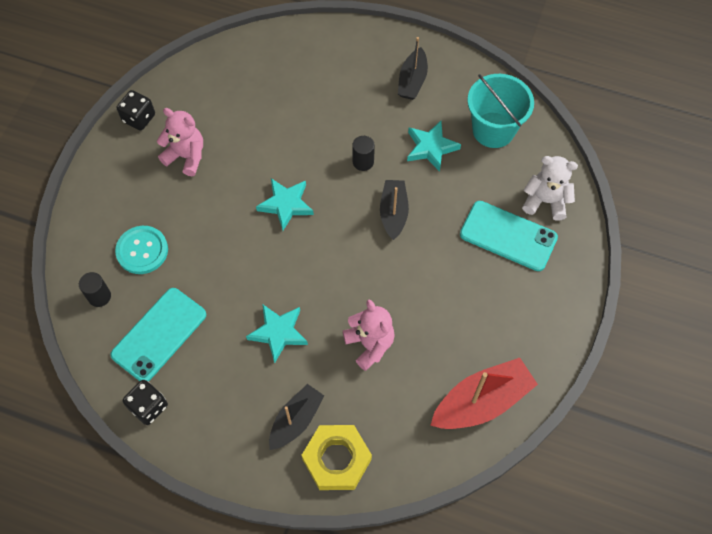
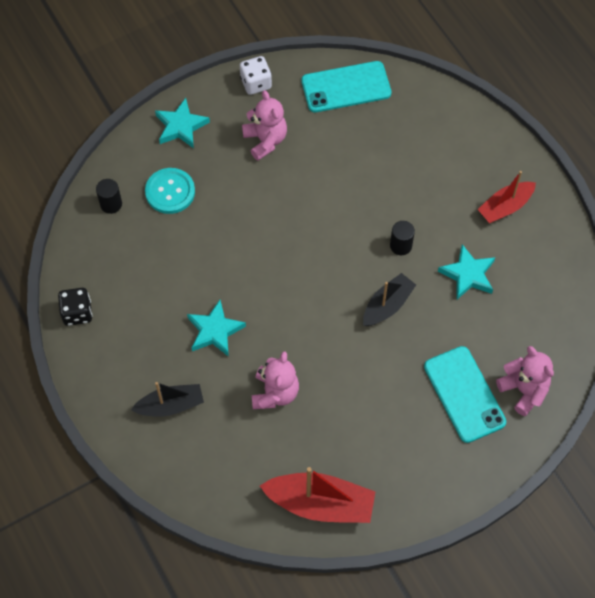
camera: 40 degrees right, 0 degrees up
turquoise phone [110,288,206,382] -> turquoise phone moved to [302,61,391,112]
black dice [117,90,155,131] -> white dice [240,56,272,95]
turquoise star [256,178,314,231] -> turquoise star moved to [155,98,210,149]
yellow nut [301,425,372,490] -> none
black boat [398,37,428,100] -> red boat [477,171,536,223]
turquoise bucket [467,74,534,148] -> none
white teddy bear [522,156,578,221] -> pink teddy bear [496,346,554,416]

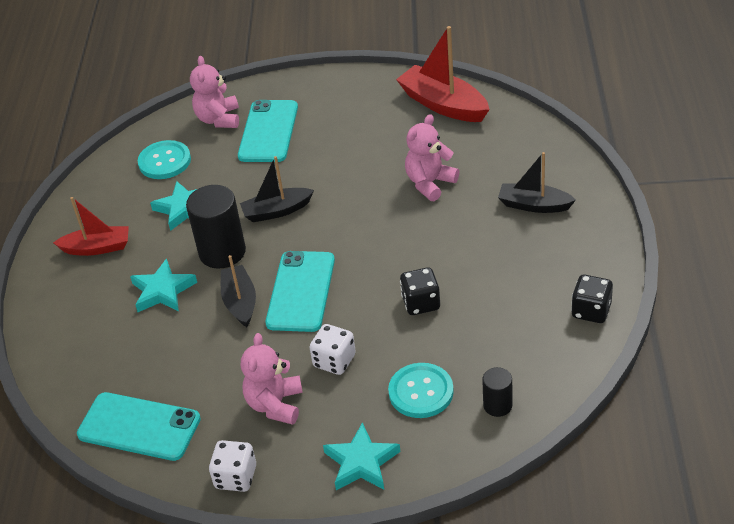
camera: 145 degrees left, 20 degrees down
turquoise star [187,300,246,357] -> turquoise star moved to [130,258,197,312]
black cylinder [390,221,415,255] -> black cylinder [186,185,246,269], size x1.89
none -> turquoise button [138,140,191,179]
none -> black boat [221,255,256,327]
none -> turquoise phone [265,251,335,332]
none -> white dice [310,324,356,375]
none -> black dice [400,267,440,315]

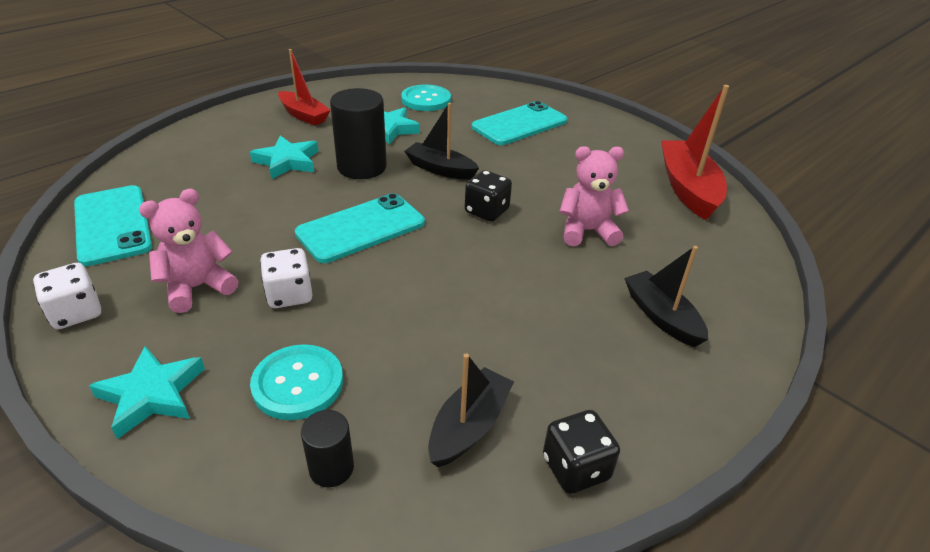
camera: 40 degrees right, 5 degrees down
pink teddy bear [190,56,239,128] -> none
black boat [221,255,256,327] -> black boat moved to [428,354,514,467]
black dice [400,267,440,315] -> black dice moved to [465,170,512,222]

